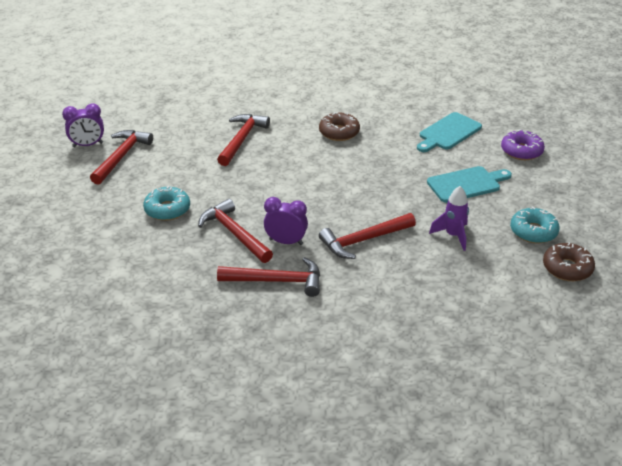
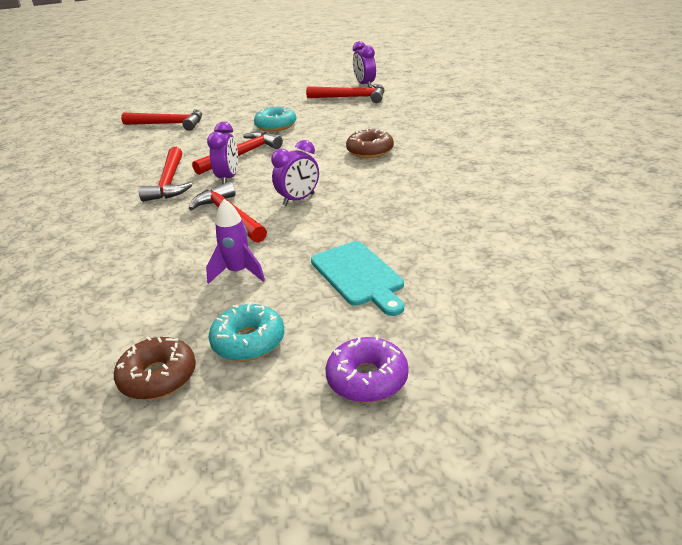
camera: 85 degrees right, 5 degrees down
red hammer [217,114,270,166] -> red hammer moved to [121,109,202,131]
brown donut [319,112,360,141] -> brown donut moved to [346,128,394,158]
turquoise cutting board [417,112,482,152] -> none
purple donut [501,130,545,160] -> purple donut moved to [326,335,409,403]
none -> purple clock [271,140,319,206]

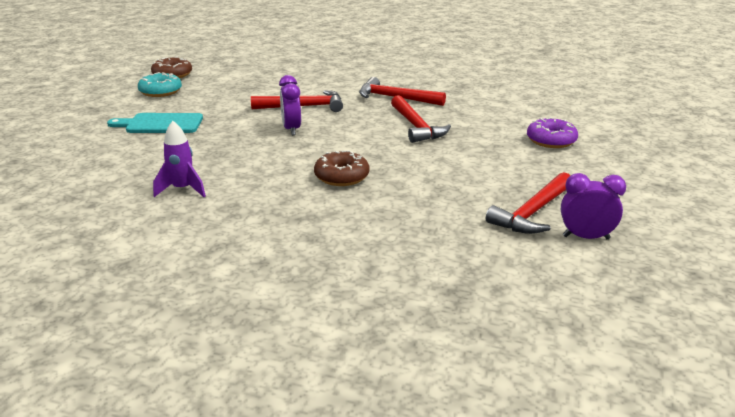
camera: 115 degrees right, 5 degrees down
red hammer [121,109,202,131] -> none
purple rocket [206,199,265,284] -> purple rocket moved to [153,121,206,197]
purple clock [207,122,238,184] -> none
turquoise donut [254,106,296,132] -> none
purple donut [326,335,409,403] -> purple donut moved to [527,117,578,148]

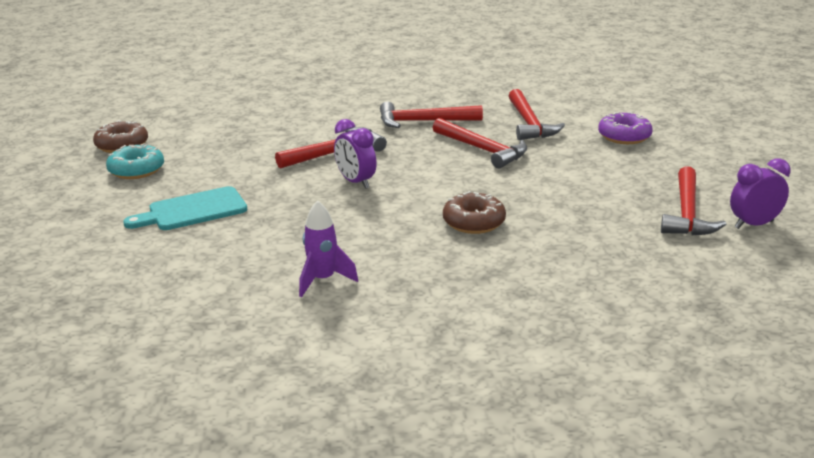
camera: 25 degrees left, 0 degrees up
none -> red hammer [509,89,565,140]

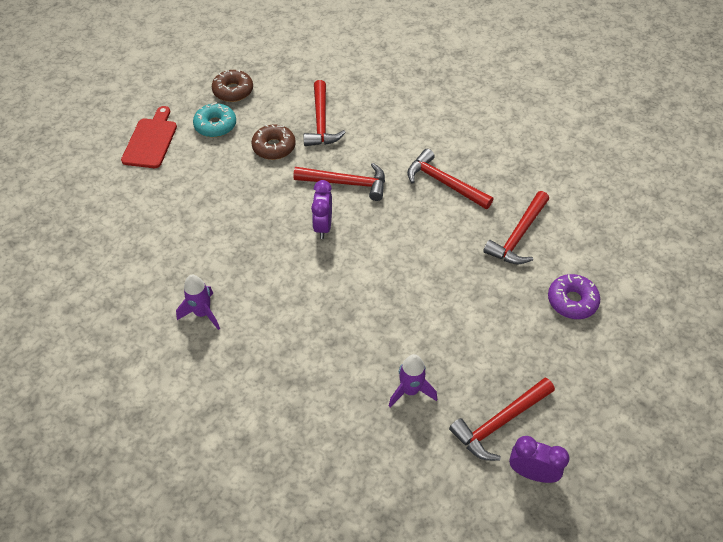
camera: 40 degrees right, 25 degrees up
turquoise cutting board [123,186,247,230] -> none
red hammer [432,118,527,168] -> red hammer moved to [304,80,346,146]
brown donut [443,191,506,234] -> brown donut moved to [251,124,296,160]
none -> red cutting board [121,106,177,168]
none -> purple rocket [389,354,437,407]

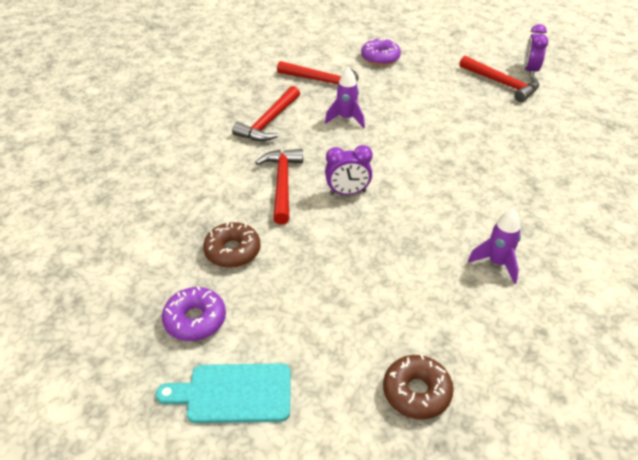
camera: 100 degrees left, 10 degrees down
red cutting board [121,106,177,168] -> turquoise cutting board [156,363,291,423]
turquoise donut [193,102,236,137] -> purple donut [162,286,226,341]
brown donut [212,69,253,102] -> brown donut moved to [383,354,454,419]
red hammer [304,80,346,146] -> none
purple rocket [389,354,437,407] -> purple rocket moved to [325,67,365,128]

